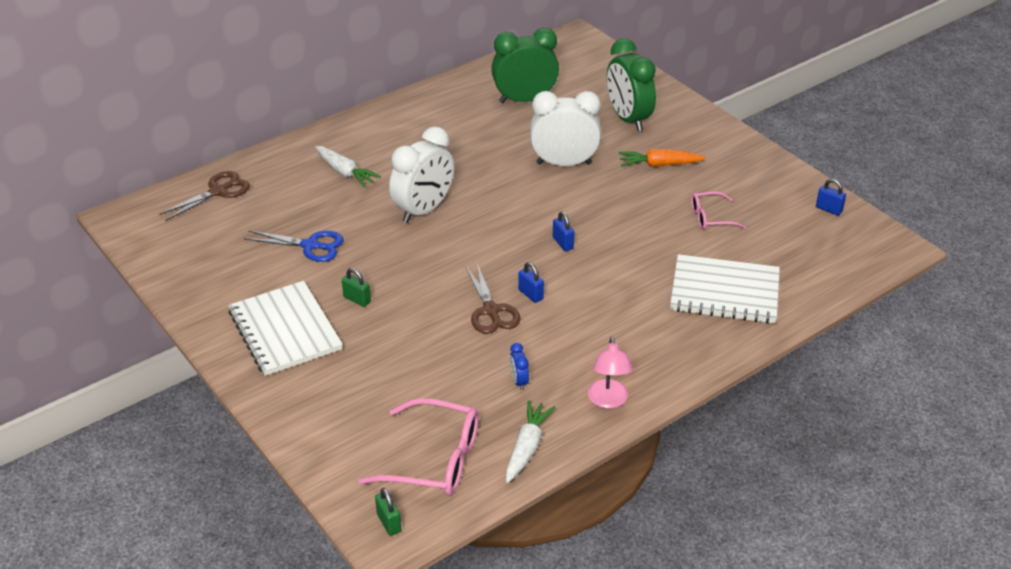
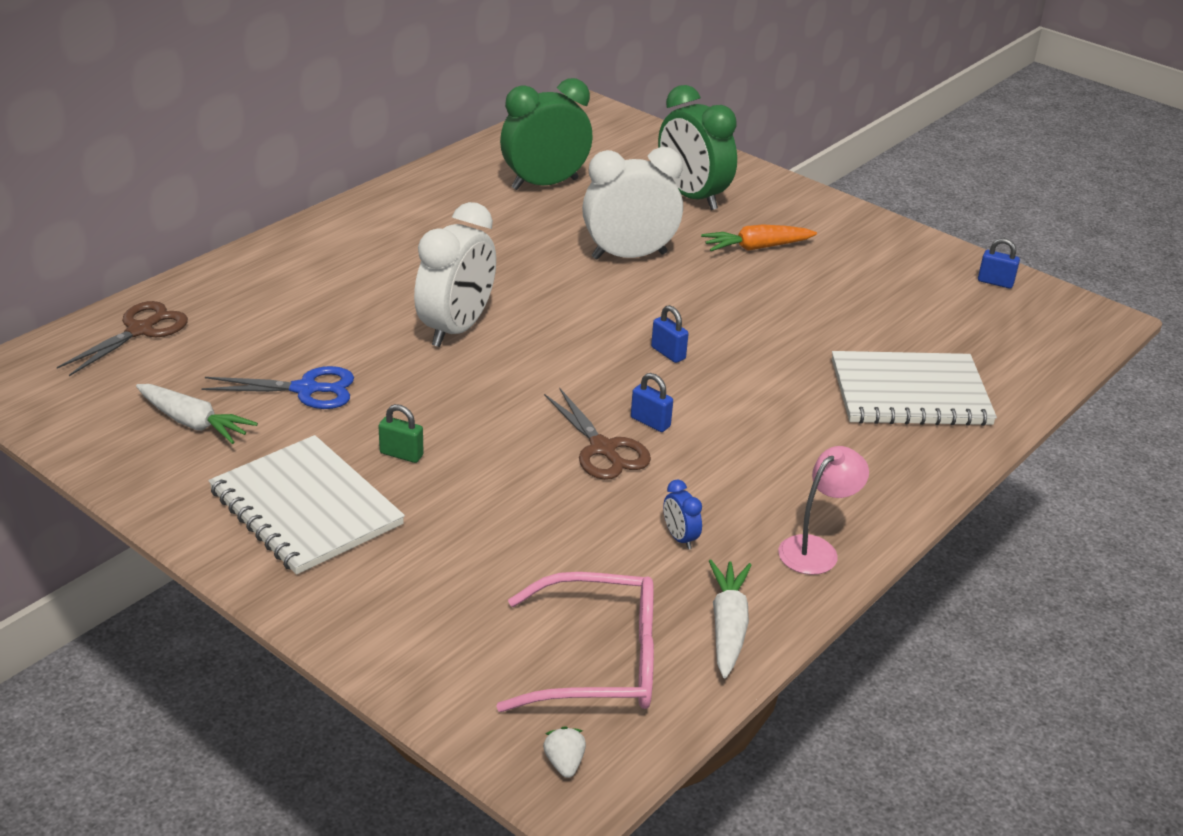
camera: 15 degrees left, 5 degrees down
white carrot [315,146,381,187] -> white carrot moved to [136,384,258,444]
green padlock [375,488,401,536] -> white strawberry [543,726,586,778]
pink lamp [588,337,633,408] -> pink lamp turned 120 degrees counterclockwise [778,446,869,575]
pink glasses [691,191,746,230] -> none

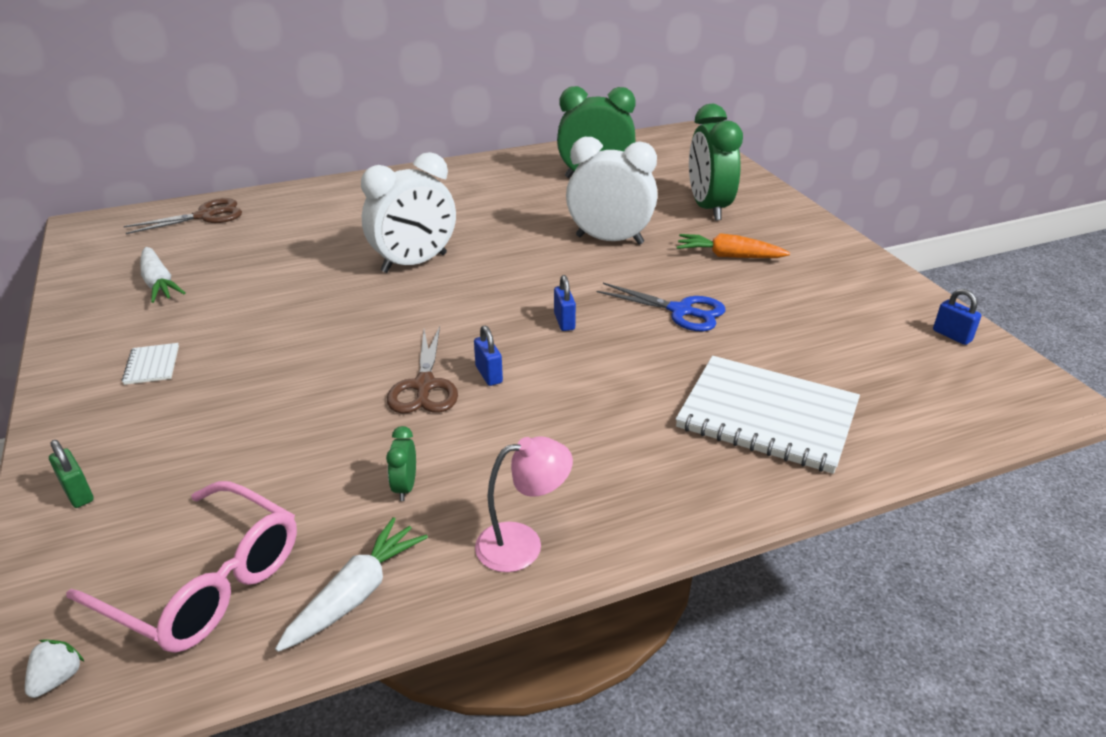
camera: 30 degrees right, 0 degrees up
blue scissors [201,366,354,409] -> blue scissors moved to [597,283,726,331]
white notebook [208,435,405,575] -> white notebook [122,343,179,385], size x0.41
green padlock [379,404,424,463] -> green padlock moved to [49,440,94,508]
blue clock [663,480,702,549] -> green clock [386,426,416,501]

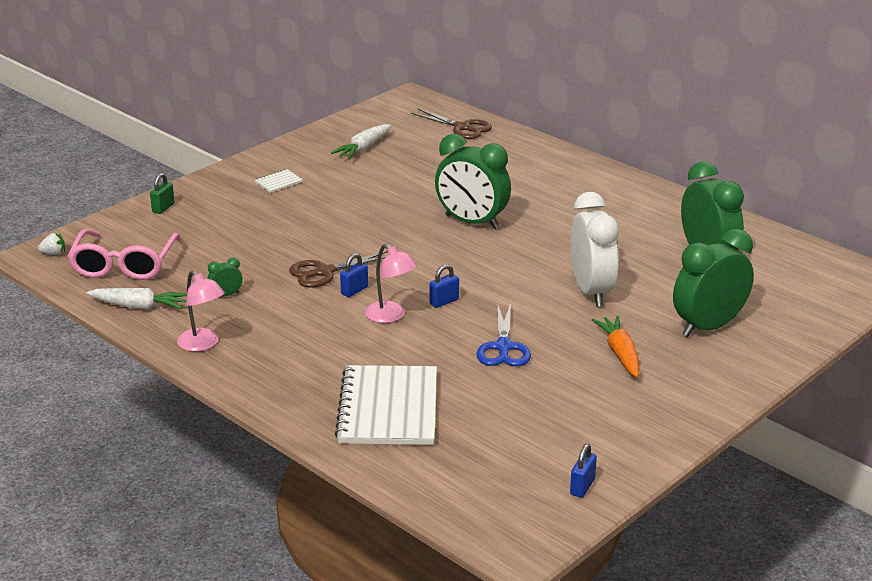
camera: 65 degrees right, 5 degrees down
white clock [361,152,456,273] -> green clock [435,134,511,229]
none -> pink lamp [365,244,417,323]

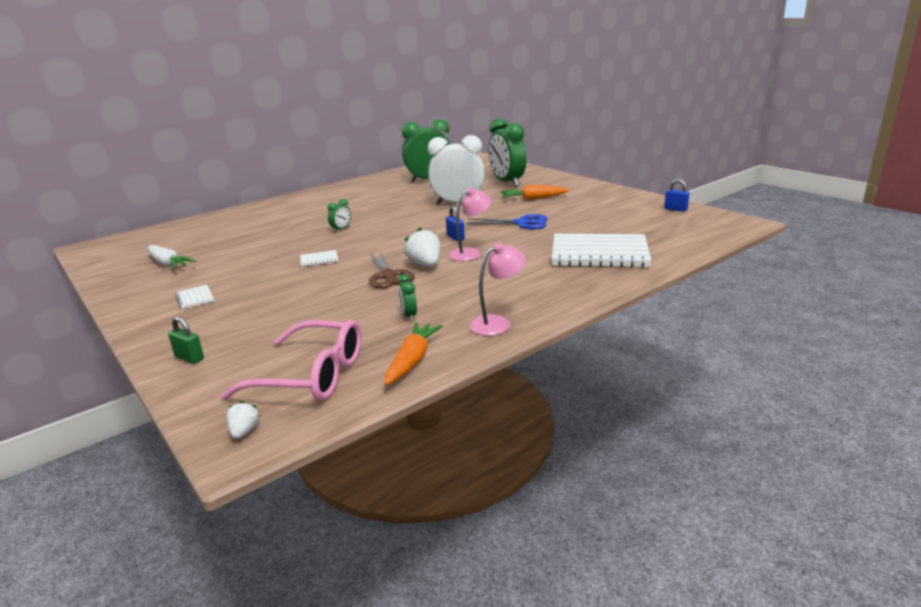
camera: 80 degrees left, 5 degrees down
white carrot [87,288,187,310] -> orange carrot [384,322,443,385]
blue padlock [340,253,368,297] -> white strawberry [405,228,441,267]
brown scissors [411,108,492,139] -> none
green clock [435,134,511,229] -> green clock [328,199,351,232], size x0.41
none -> white notebook [300,250,338,267]

